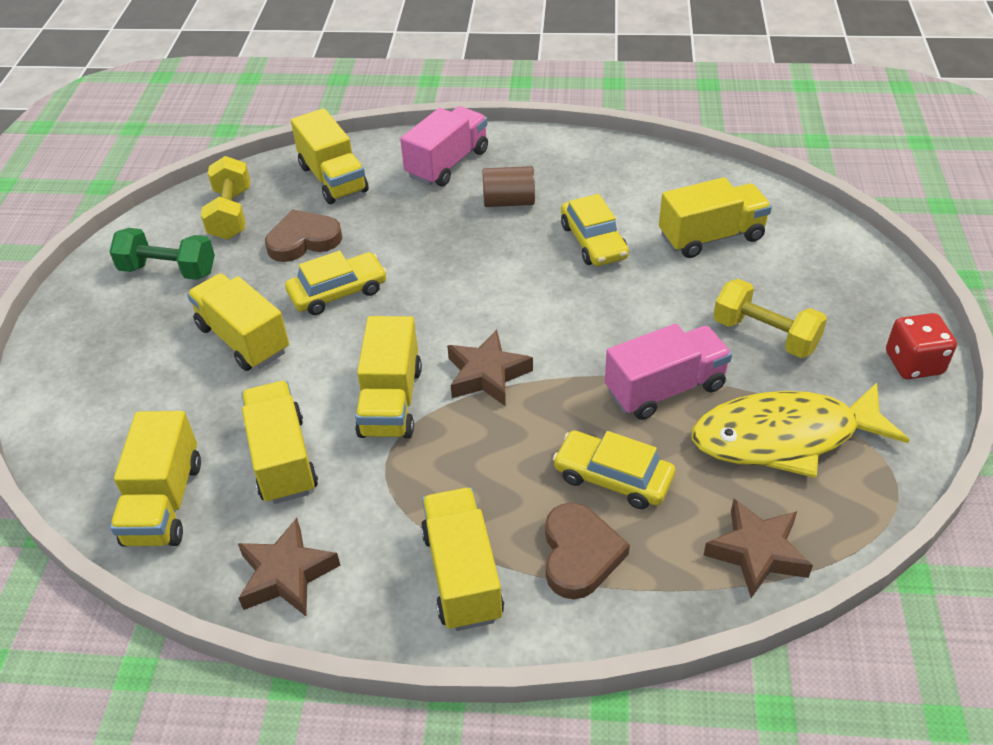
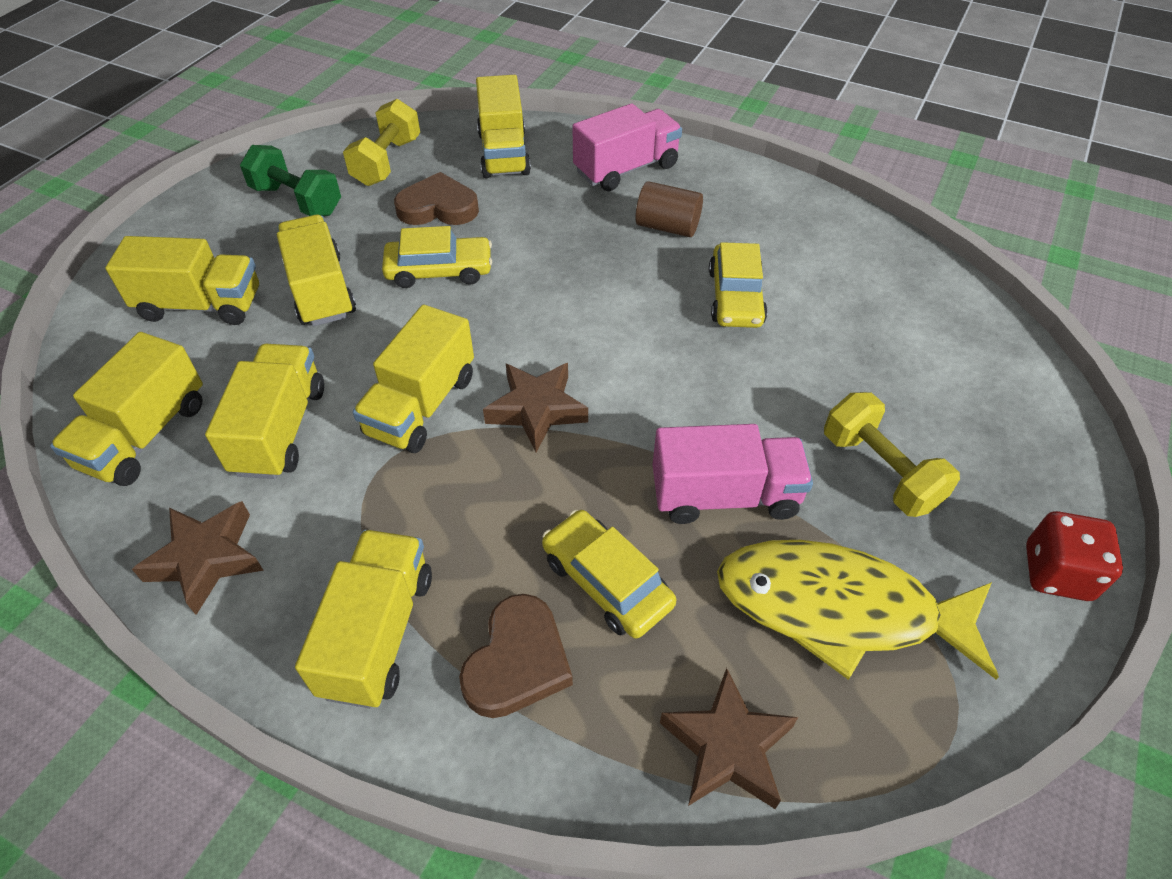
camera: 20 degrees right, 5 degrees up
yellow truck [659,177,772,258] -> yellow truck moved to [105,236,259,325]

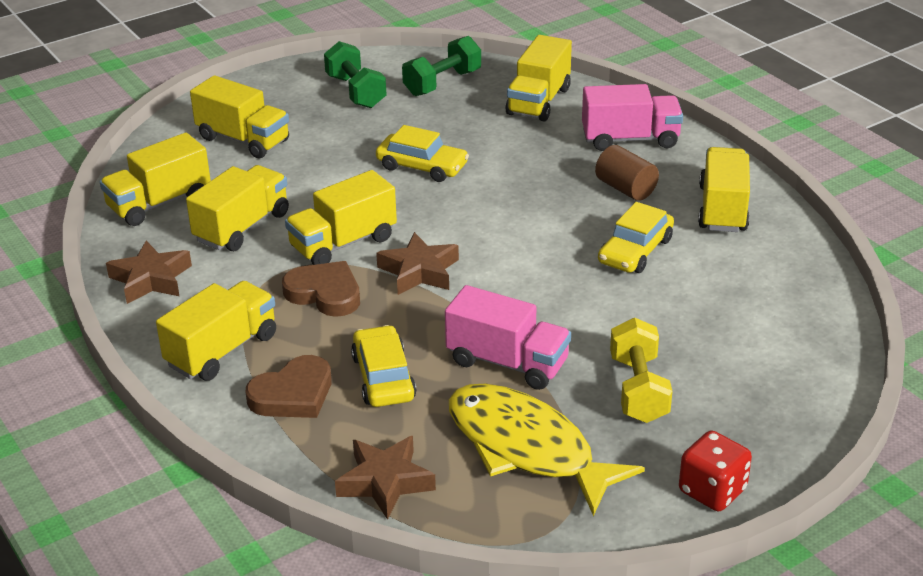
camera: 30 degrees right, 15 degrees down
yellow truck [277,215,356,326] -> yellow truck moved to [698,147,750,232]
yellow dumbbell [343,99,420,186] -> green dumbbell [402,36,481,96]
brown heart [394,172,479,225] -> brown heart moved to [282,261,360,317]

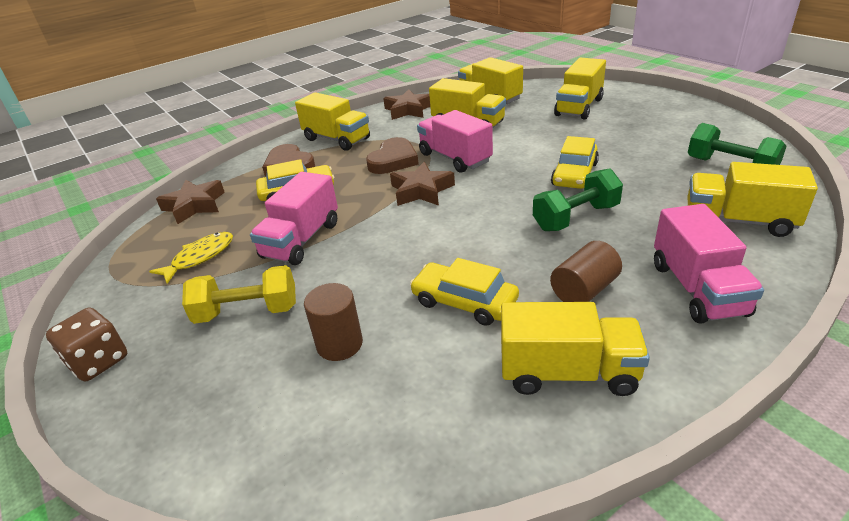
camera: 90 degrees right, 0 degrees up
yellow truck [285,170,397,265] -> pink truck [417,110,493,173]
green dumbbell [324,41,387,108] -> green dumbbell moved to [533,168,623,231]
yellow fish [449,384,645,516] -> yellow fish [149,232,233,284], size x0.52
red dice [679,430,752,511] -> brown dice [46,308,127,381]
none -> brown cylinder [304,283,363,361]

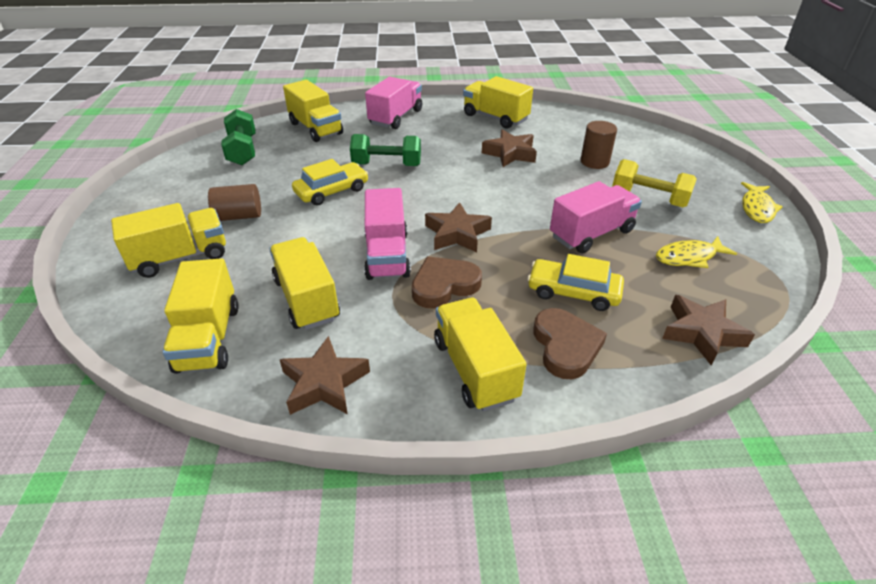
camera: 150 degrees left, 5 degrees up
brown dice [46,308,127,381] -> yellow fish [741,182,783,223]
yellow car [410,258,519,326] -> brown star [482,129,537,167]
brown cylinder [550,241,622,302] -> brown cylinder moved to [208,184,261,221]

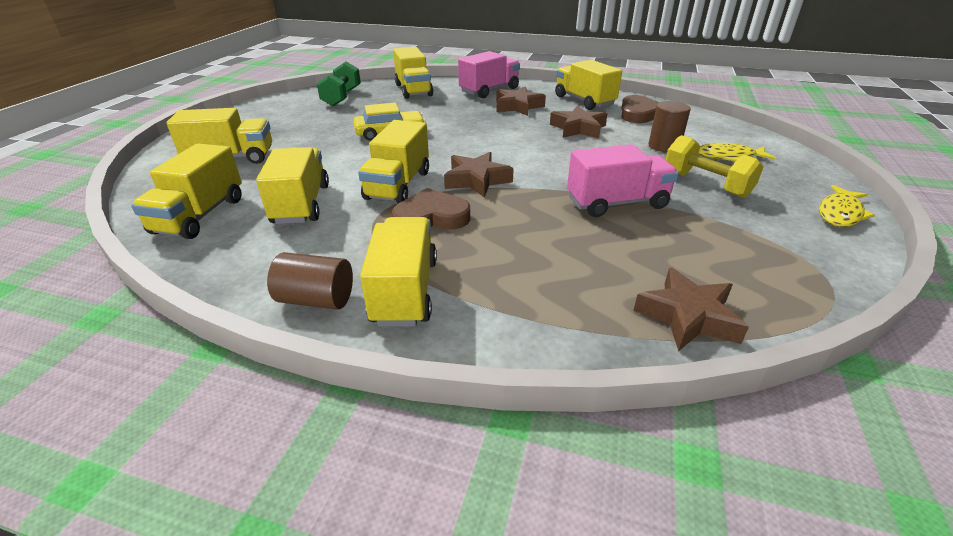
camera: 20 degrees right, 5 degrees down
brown cylinder [208,184,261,221] -> brown cylinder moved to [267,252,353,309]
brown star [280,336,370,415] -> brown star moved to [496,87,546,116]
green dumbbell [350,134,421,166] -> none
pink truck [364,188,411,280] -> yellow truck [358,120,429,203]
yellow car [528,254,624,311] -> none
brown heart [533,308,607,379] -> brown heart moved to [621,95,660,123]
yellow fish [656,236,737,268] -> yellow fish moved to [698,143,776,162]

